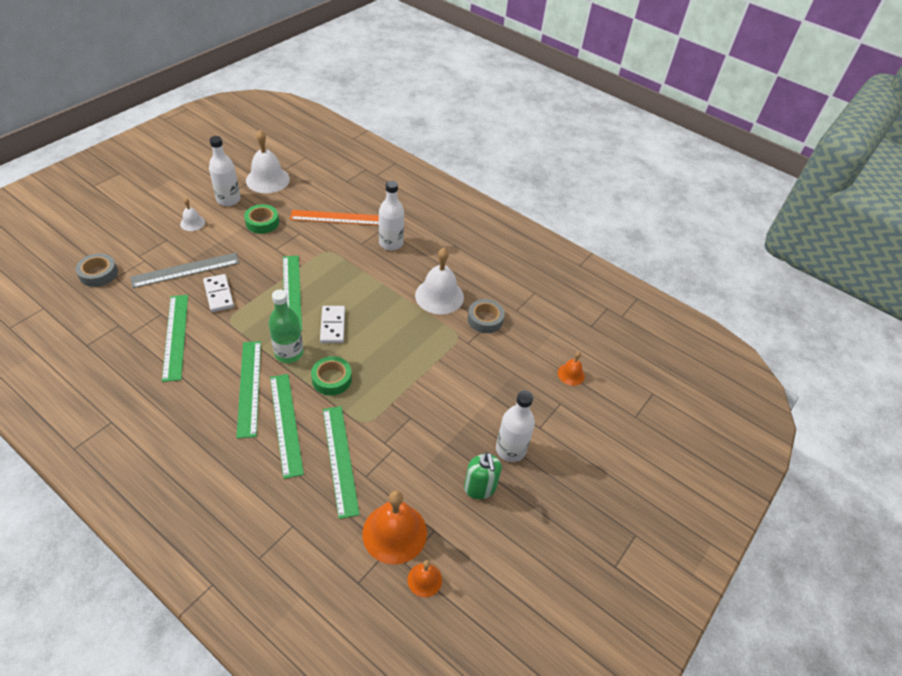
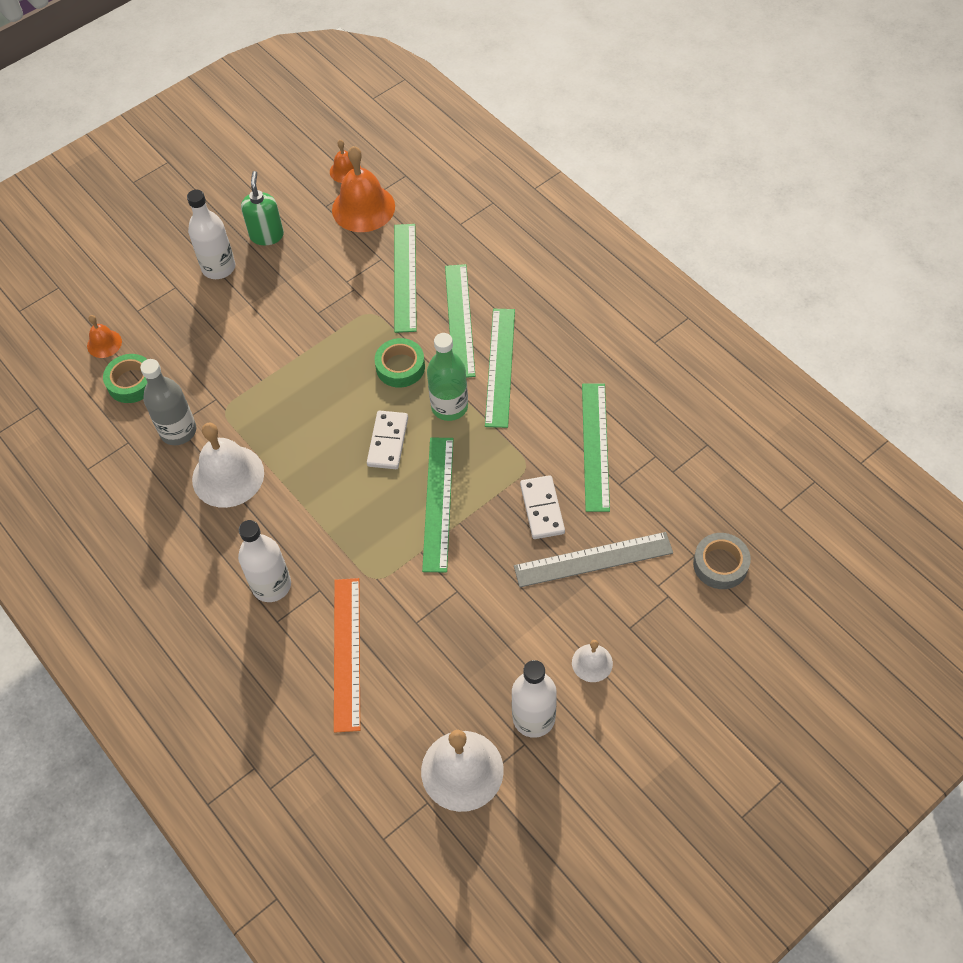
camera: 160 degrees left, 10 degrees up
green tape [244,204,279,234] -> green tape moved to [103,354,147,403]
orange ruler [290,210,379,225] -> orange ruler turned 75 degrees clockwise [334,578,360,733]
grey tape [467,299,505,333] -> grey bottle [140,359,196,445]

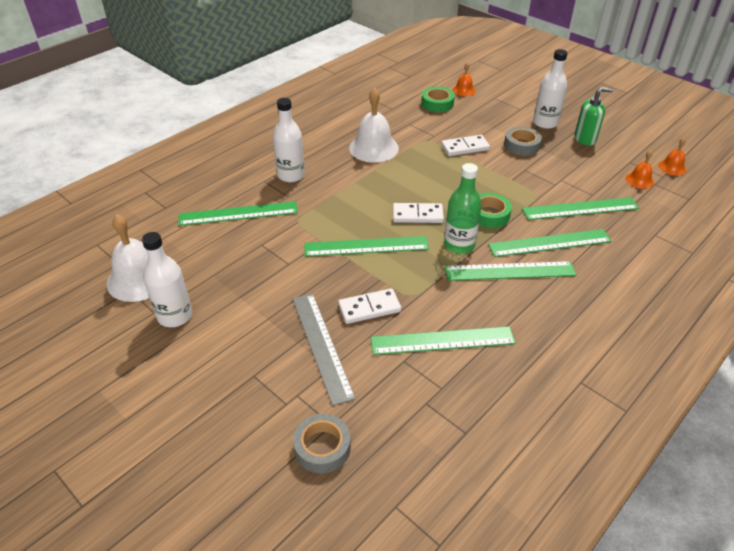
camera: 80 degrees right, 15 degrees down
grey bottle [140,359,196,445] -> none
orange bell [332,146,395,232] -> orange bell [626,150,654,189], size x0.52
orange ruler [334,578,360,733] -> green ruler [178,201,298,226]
white bell [572,640,613,682] -> none
none -> white domino [441,135,490,156]
none -> grey tape [504,126,542,156]

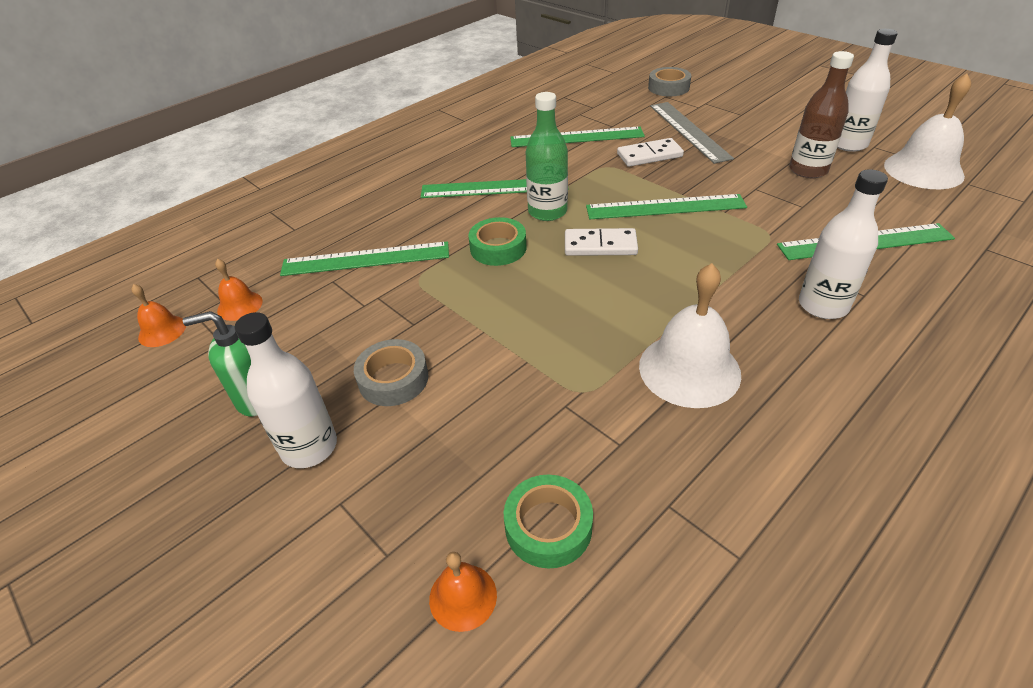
camera: 175 degrees left, 0 degrees up
white domino [441,135,490,156] -> none
green ruler [488,229,612,257] -> none
none -> brown bottle [789,51,854,178]

